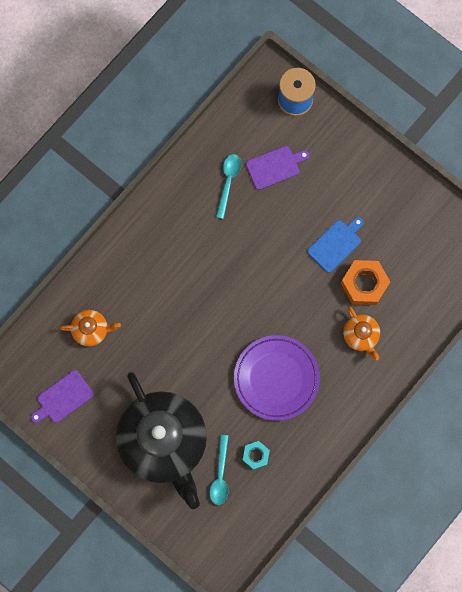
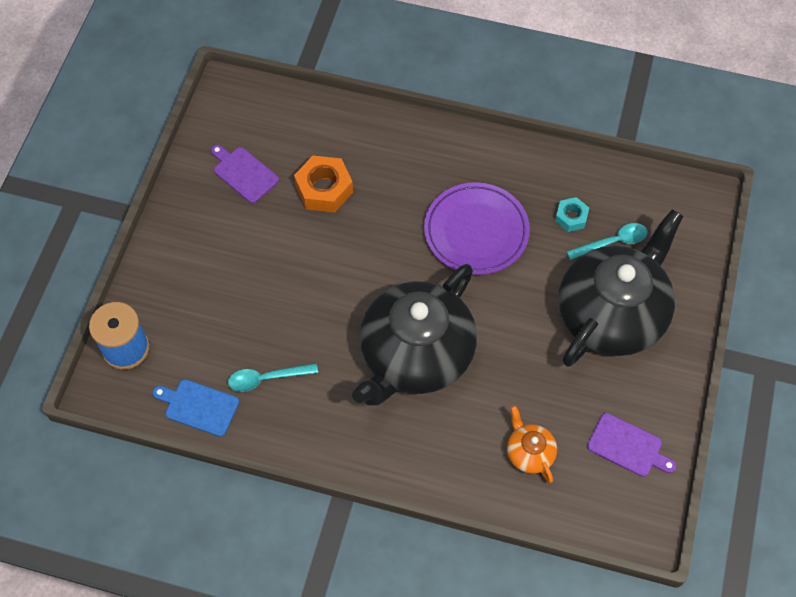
camera: 115 degrees left, 15 degrees down
purple cutting board [246,146,310,190] -> purple cutting board moved to [211,145,279,203]
blue cutting board [307,217,364,273] -> blue cutting board moved to [153,379,239,437]
orange teapot [343,306,380,360] -> none
none -> black teapot [352,264,477,406]

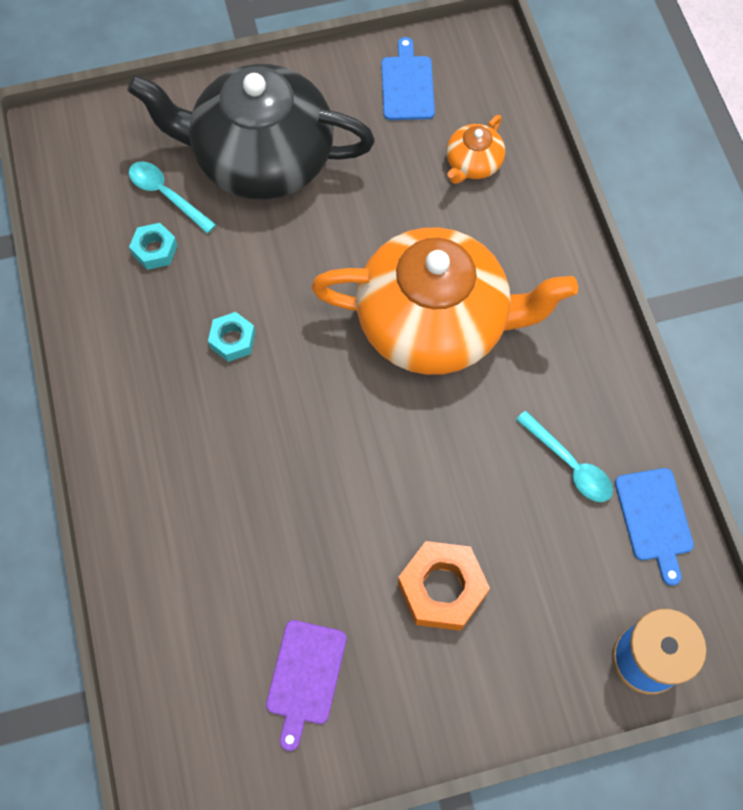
camera: 120 degrees left, 5 degrees up
orange nut [294,156,353,213] -> orange nut moved to [398,541,490,631]
black teapot [352,264,477,406] -> orange teapot [311,228,578,375]
purple plate [424,182,530,275] -> turquoise nut [208,312,255,362]
purple cutting board [587,413,676,477] -> blue cutting board [381,37,435,120]

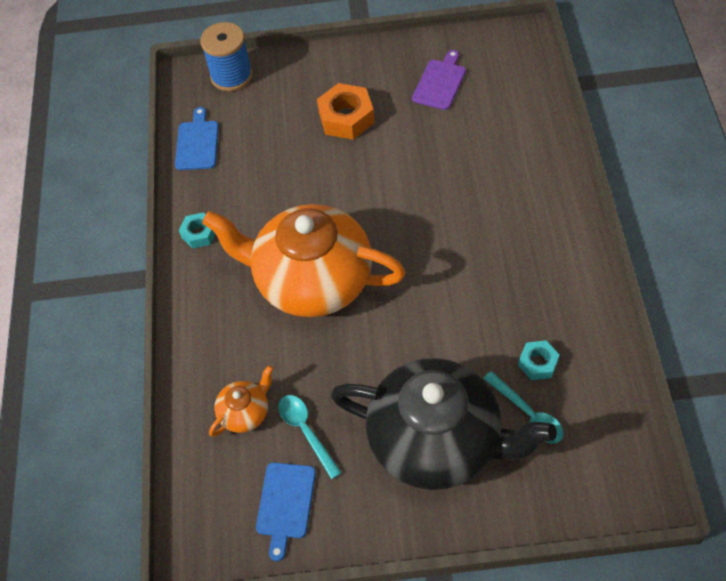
camera: 165 degrees left, 10 degrees down
turquoise nut [208,312,255,362] -> turquoise nut moved to [179,212,215,249]
turquoise spoon [516,411,613,502] -> turquoise spoon moved to [278,395,342,479]

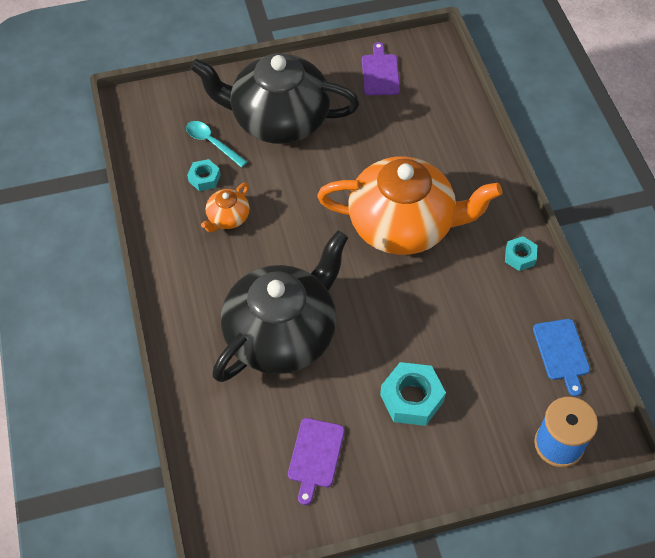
camera: 165 degrees right, 0 degrees up
orange teapot [209,365,274,437] -> orange teapot moved to [201,183,250,232]
blue cutting board [256,463,316,561] -> purple cutting board [362,42,400,95]
turquoise spoon [278,395,342,479] -> none
orange nut [317,83,375,140] -> turquoise nut [380,362,446,426]
none -> black teapot [212,231,348,382]

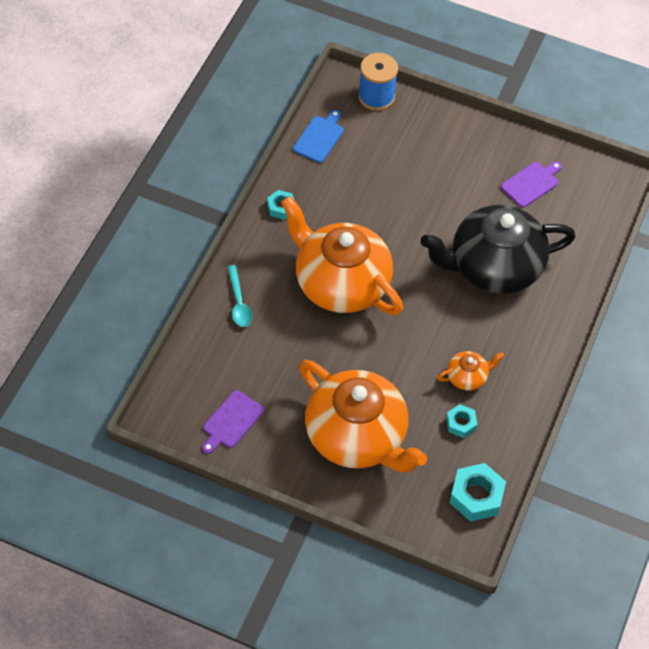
camera: 145 degrees left, 0 degrees up
turquoise spoon [186,121,247,168] -> turquoise spoon moved to [227,265,253,327]
black teapot [190,53,359,144] -> orange teapot [299,360,427,473]
turquoise nut [380,362,446,426] -> turquoise nut moved to [449,463,506,522]

